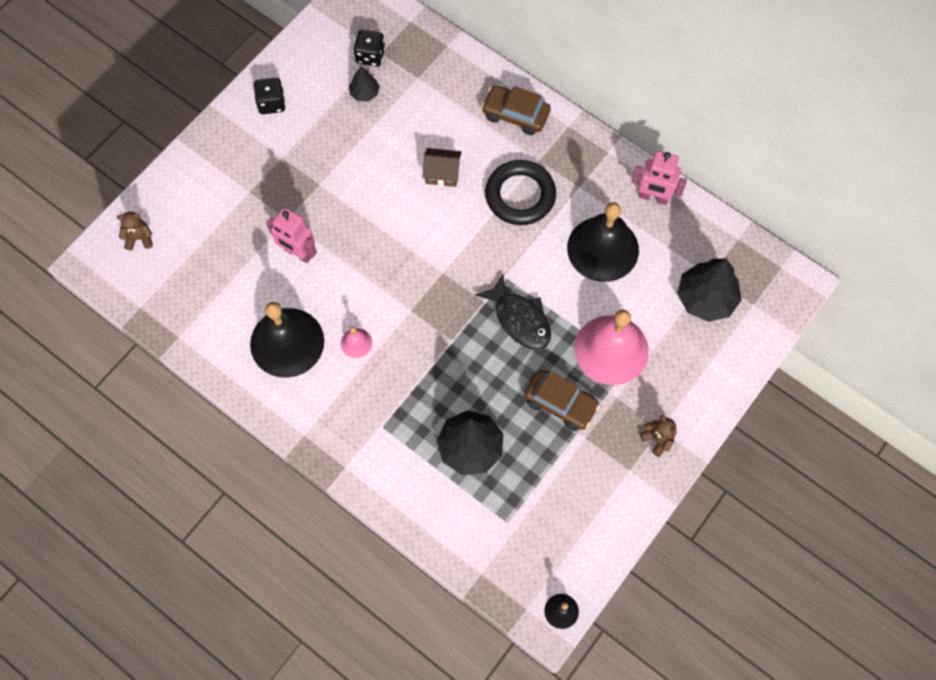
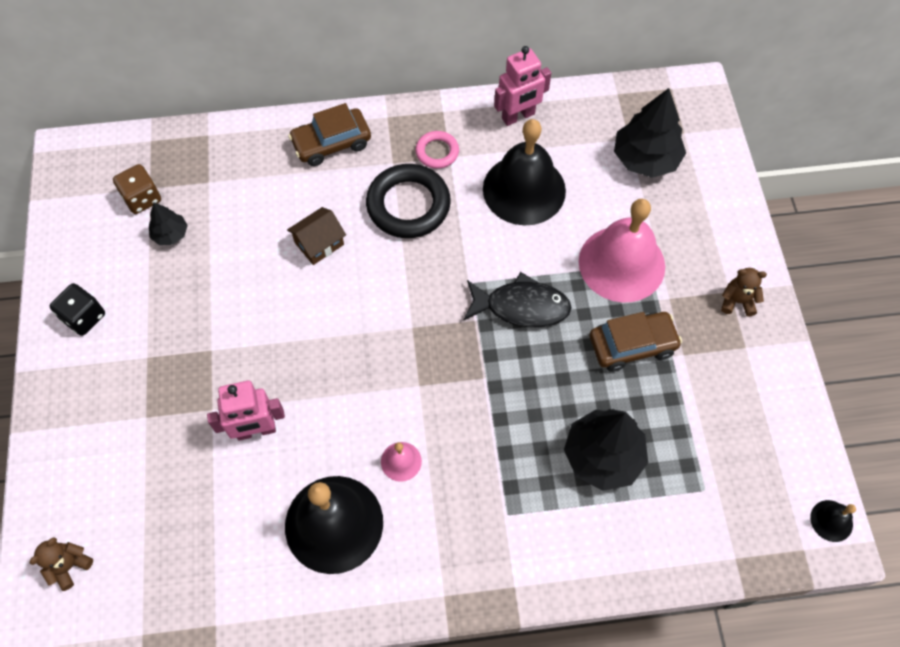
camera: 45 degrees left, 5 degrees down
black dice [354,29,385,67] -> brown dice [113,164,161,214]
none -> pink ring [415,131,459,169]

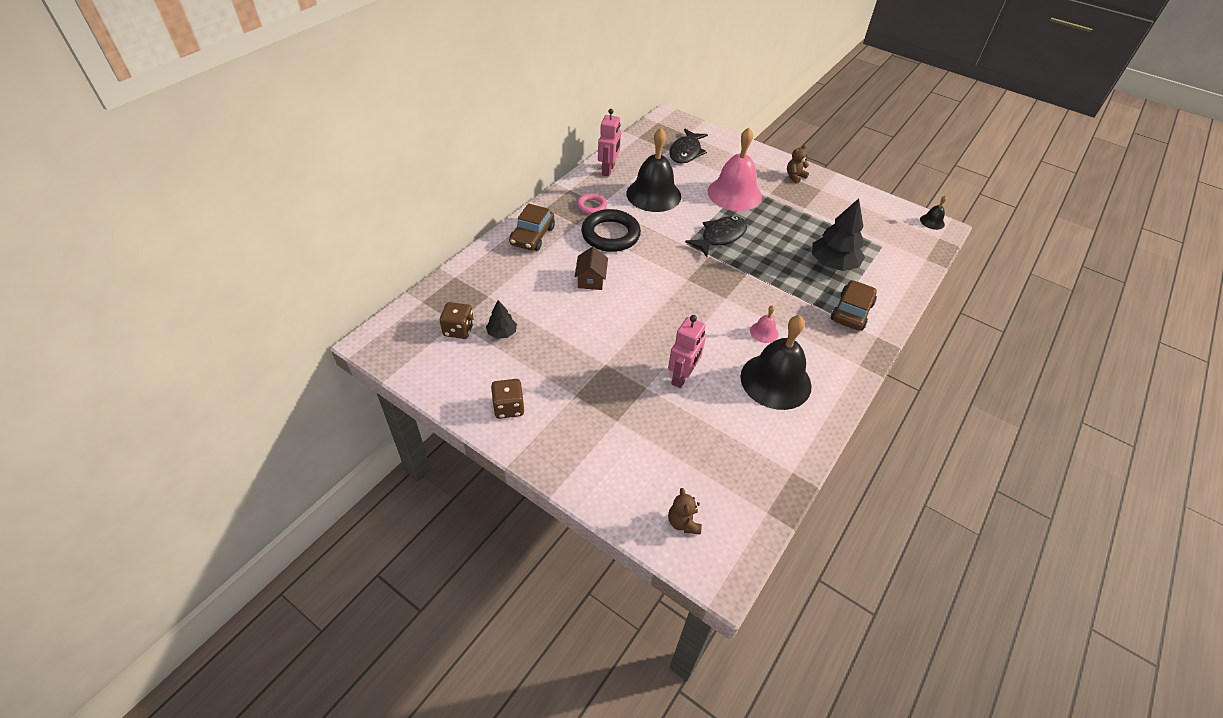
camera: 50 degrees left, 15 degrees down
black dice [50,283,105,336] -> brown dice [491,379,524,419]
brown car [590,312,682,372] -> brown car moved to [831,280,877,331]
black tree [614,88,686,178] -> black fish [669,128,708,164]

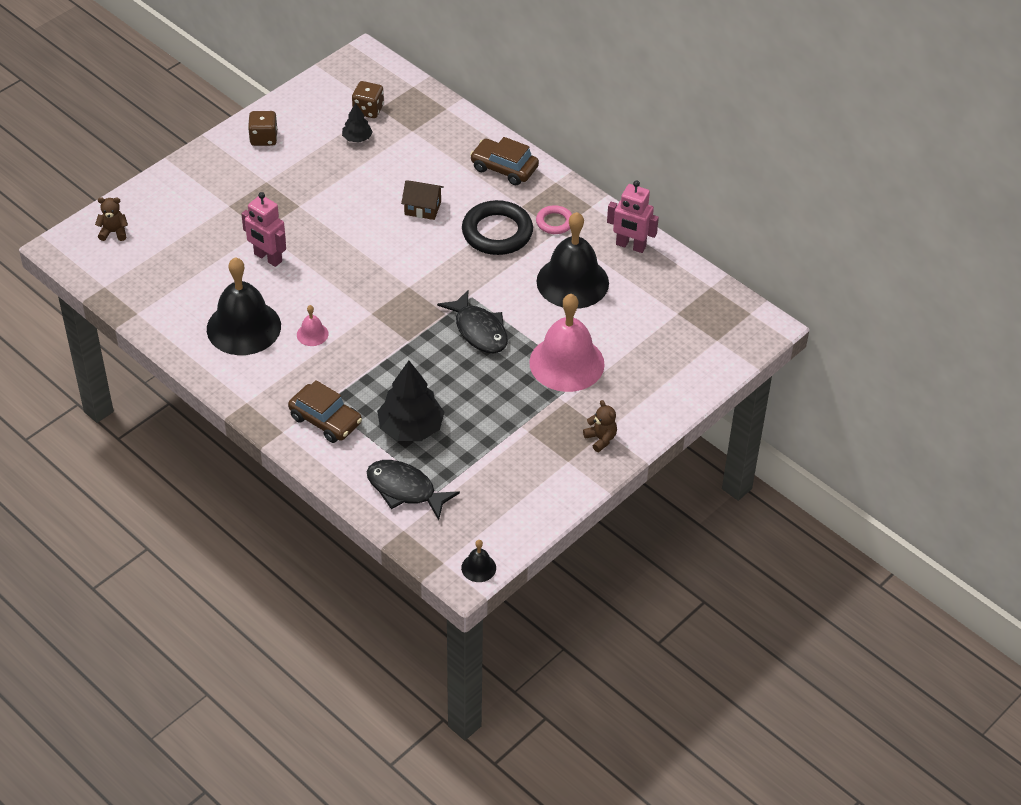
camera: 100 degrees right, 0 degrees up
black fish [669,128,708,164] -> black fish moved to [367,460,460,520]

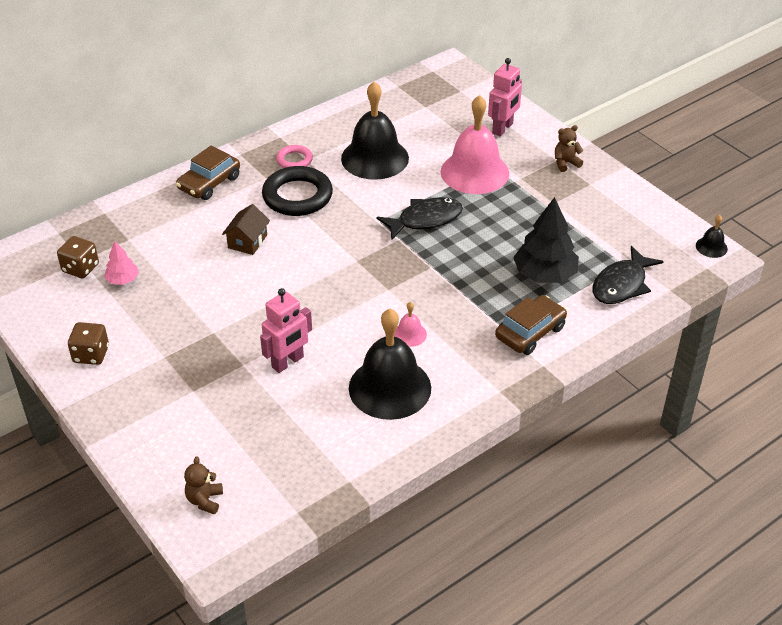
camera: 80 degrees left, 5 degrees down
black tree [342,103,373,143] -> pink tree [104,241,139,285]
pink robot [607,180,659,253] -> pink robot moved to [488,58,522,136]

